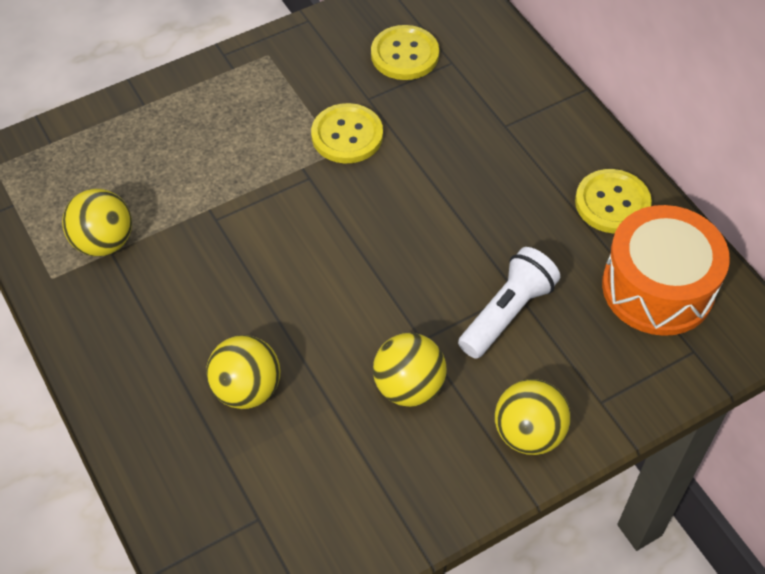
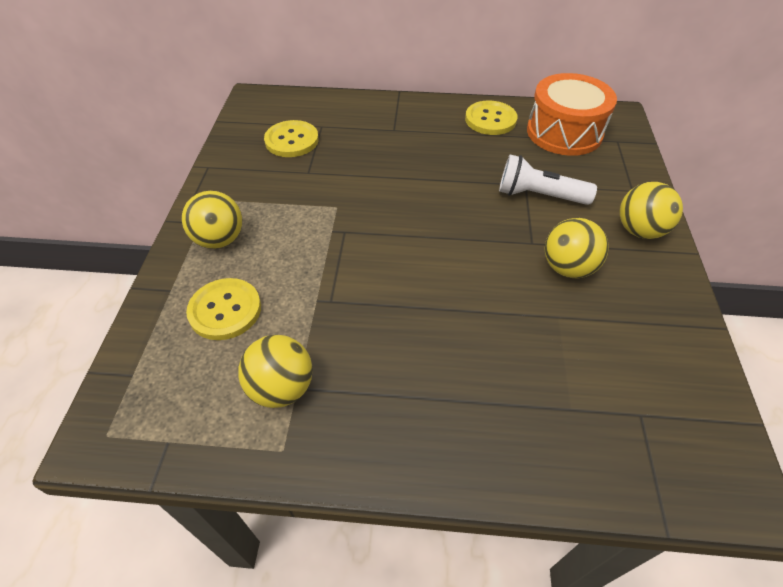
camera: 55 degrees left, 5 degrees down
yellow ball [206,335,281,409] -> yellow ball moved to [182,191,242,249]
yellow button [311,103,383,163] -> yellow button moved to [186,278,261,340]
white flashlight [458,247,560,359] -> white flashlight turned 60 degrees counterclockwise [499,154,597,205]

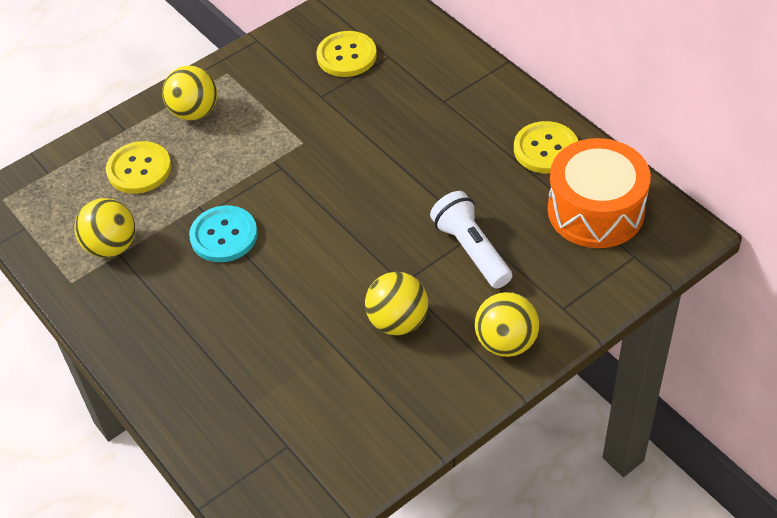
camera: 50 degrees right, 0 degrees up
none -> turquoise button [189,206,258,262]

